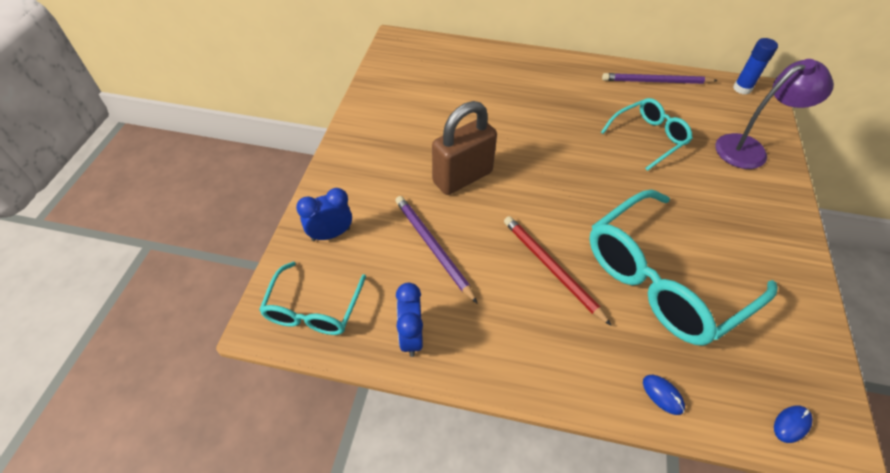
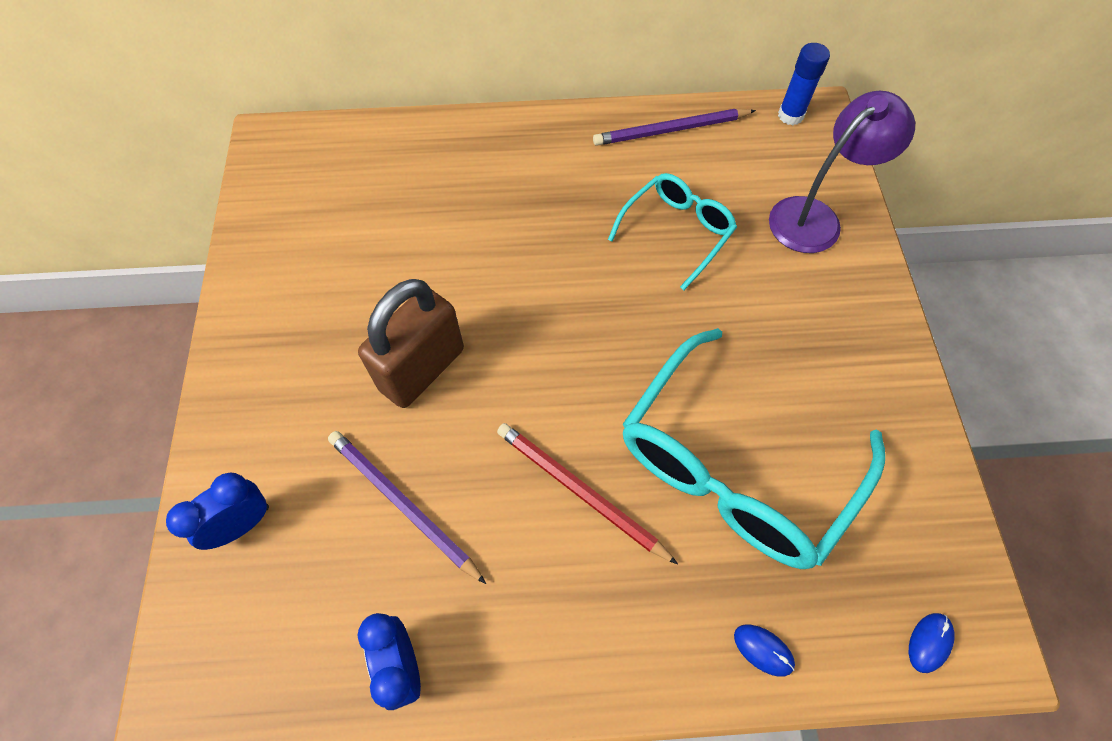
camera: 15 degrees left, 10 degrees up
turquoise glasses [259,262,366,335] -> none

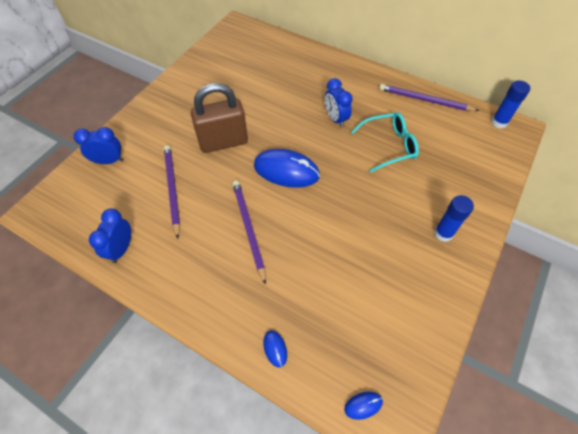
camera: 35 degrees right, 5 degrees down
red pencil [497,423,678,565] -> purple pencil [233,180,266,285]
turquoise glasses [623,328,885,569] -> none
purple lamp [769,91,915,253] -> none
none -> blue mouse [254,149,320,188]
none -> blue clock [325,78,352,128]
none -> blue glue stick [434,195,474,242]

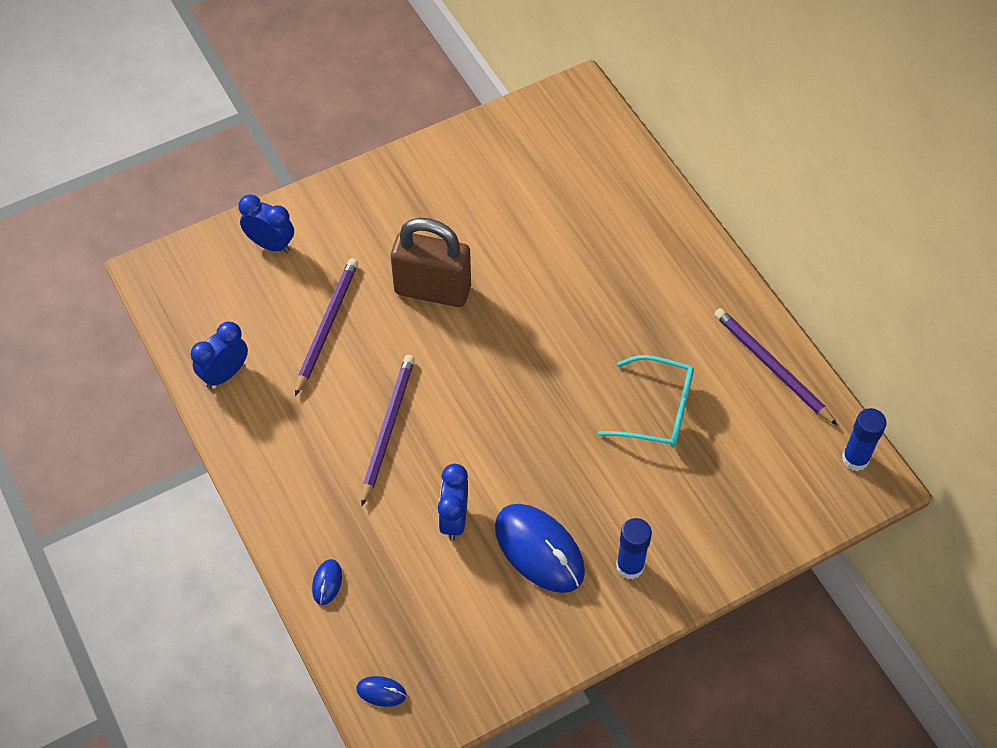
camera: 30 degrees right, 0 degrees up
blue mouse [254,149,320,188] -> blue mouse moved to [495,504,585,593]
blue clock [325,78,352,128] -> blue clock moved to [438,464,468,541]

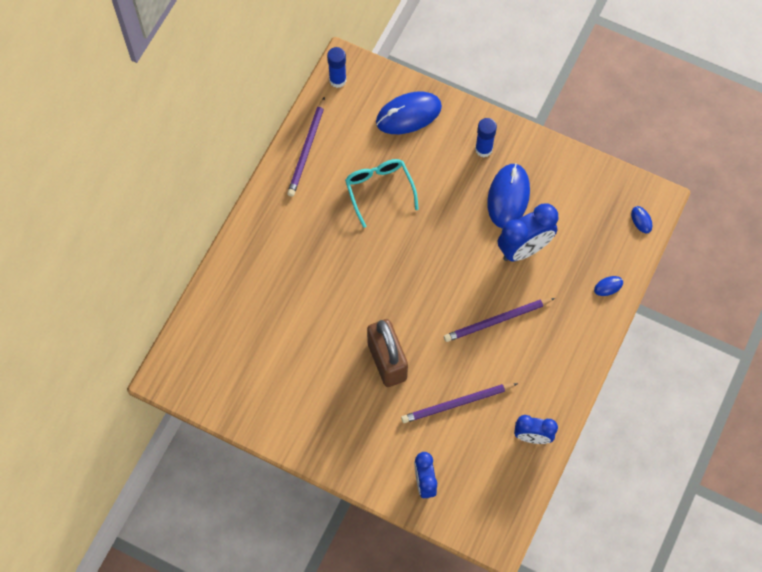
camera: 125 degrees left, 10 degrees up
blue clock [438,464,468,541] -> blue clock [498,203,558,261], size x1.54
none -> blue mouse [376,92,442,134]

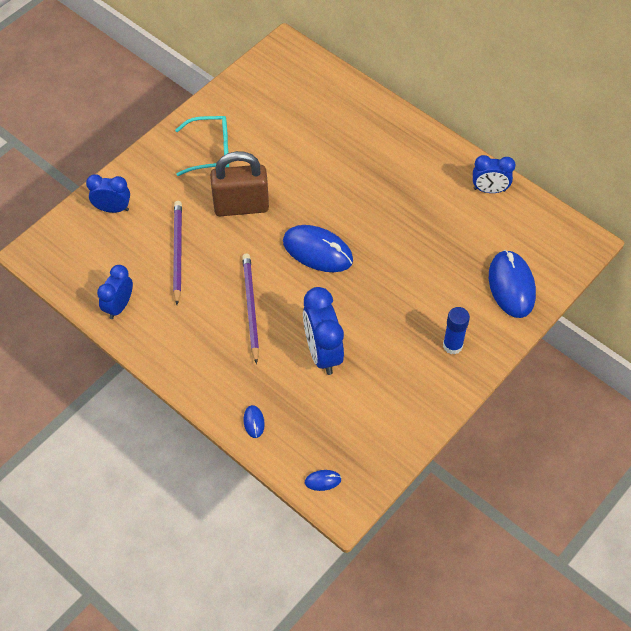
camera: 105 degrees right, 10 degrees down
purple pencil [287,97,325,197] -> blue clock [473,155,516,193]
blue glue stick [327,47,346,88] -> none
turquoise glasses [345,159,419,228] -> turquoise glasses moved to [175,116,229,176]
blue mouse [487,163,530,228] -> blue mouse moved to [283,225,353,272]

